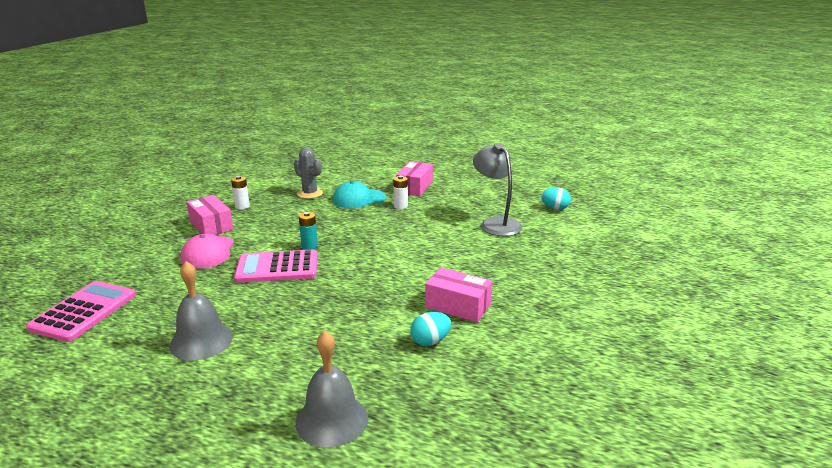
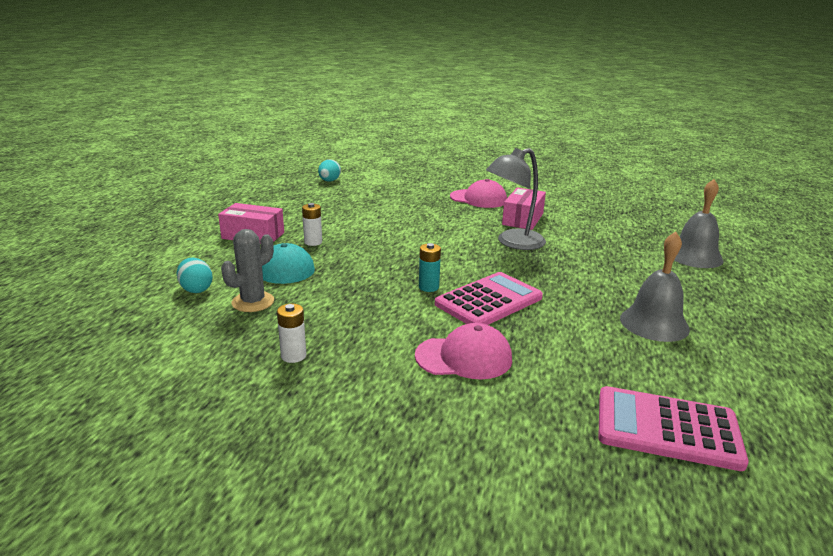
camera: 95 degrees left, 0 degrees up
pink box [186,195,233,235] -> none
pink calculator [234,250,317,283] -> pink calculator turned 120 degrees counterclockwise [435,272,543,325]
turquoise egg [410,312,451,346] -> turquoise egg moved to [177,258,213,293]
grey lamp [473,143,522,236] -> grey lamp moved to [486,148,546,250]
none -> pink cap [450,179,507,208]

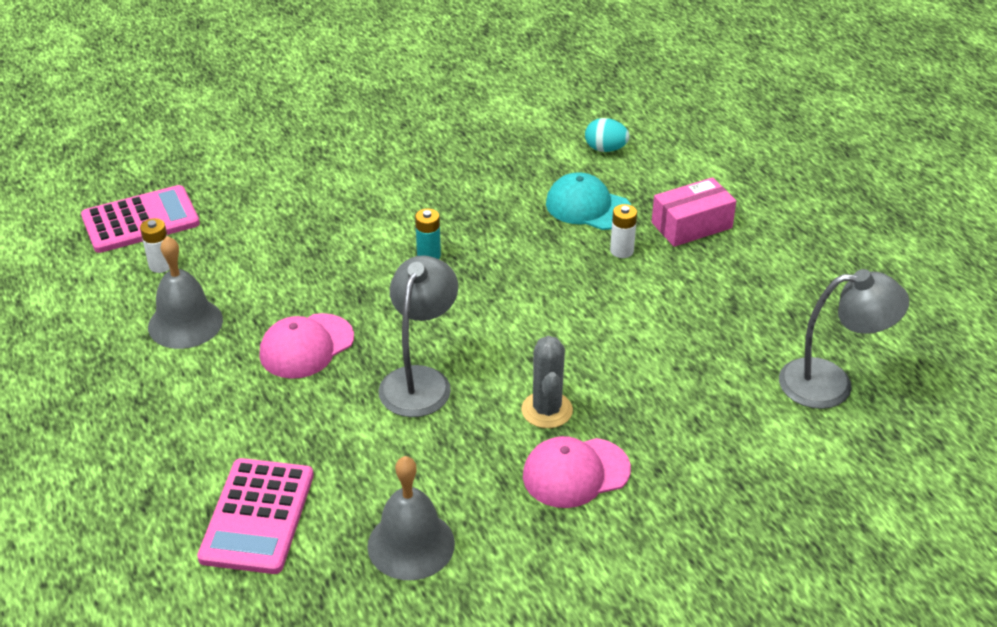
camera: 140 degrees right, 15 degrees up
grey cactus [221,229,274,312] -> grey cactus moved to [521,336,573,428]
white battery [277,304,306,363] -> white battery moved to [140,218,170,273]
turquoise egg [318,159,341,182] -> grey lamp [779,269,909,409]
pink cap [415,323,512,379] -> pink cap moved to [259,313,354,379]
pink calculator [435,272,543,325] -> pink calculator moved to [197,458,314,574]
pink box [502,187,546,230] -> none
grey bell [674,179,724,268] -> grey bell moved to [367,456,455,580]

